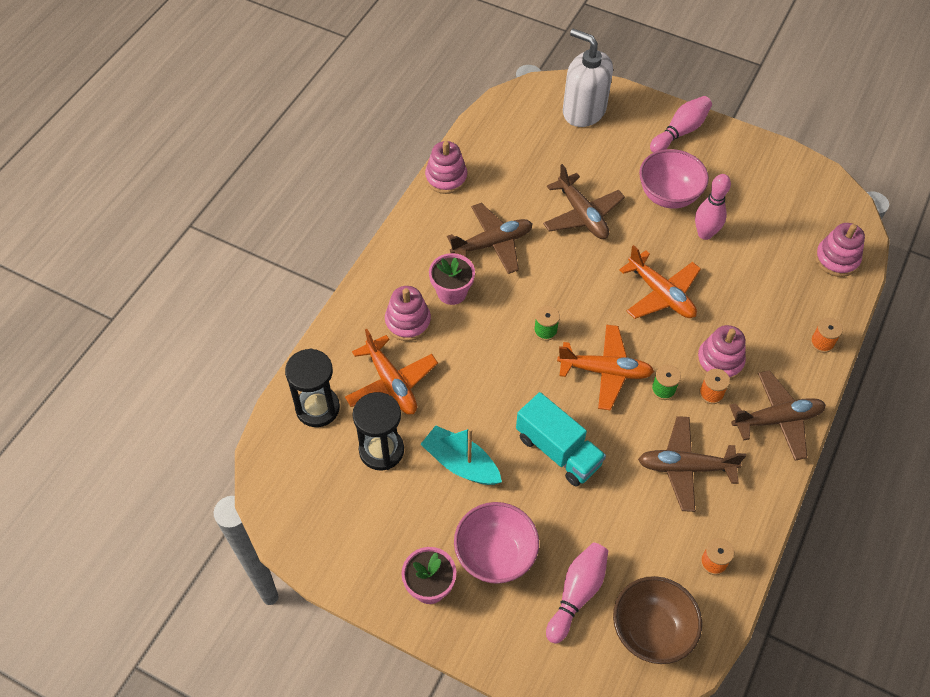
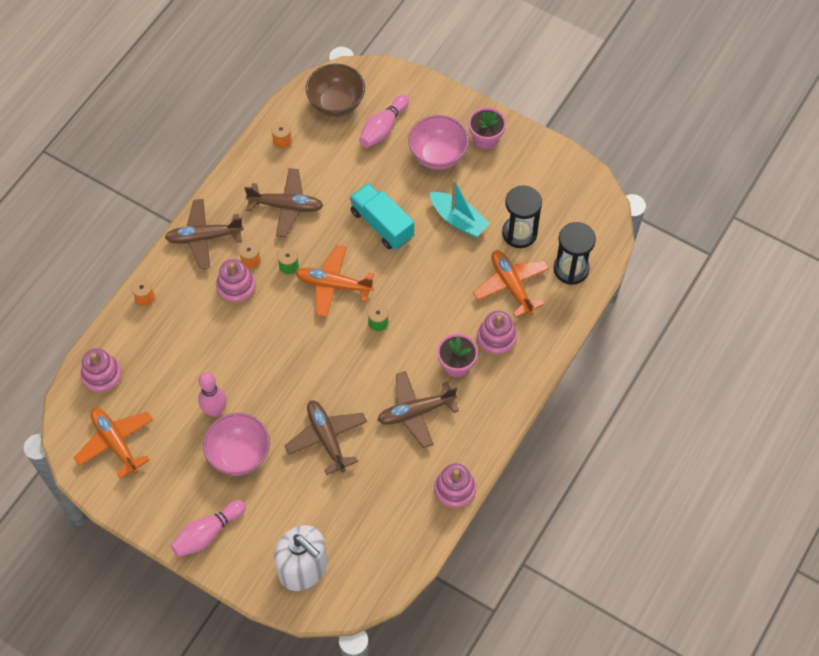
camera: 175 degrees left, 5 degrees up
orange plane [619,245,701,319] -> orange plane moved to [74,408,153,479]

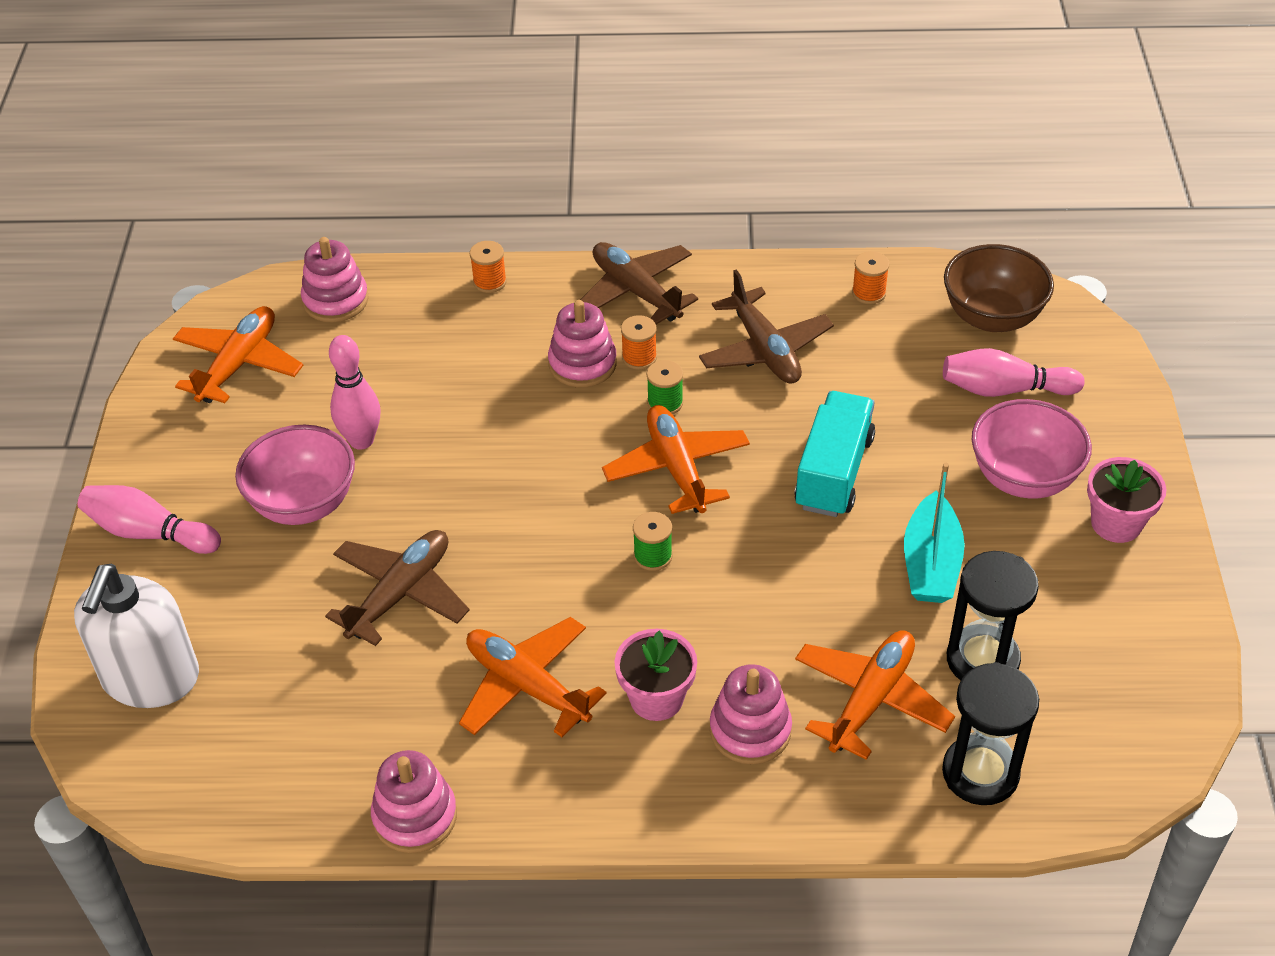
camera: 60 degrees right, 15 degrees down
brown plane [378,371,459,448] -> orange plane [459,617,606,737]

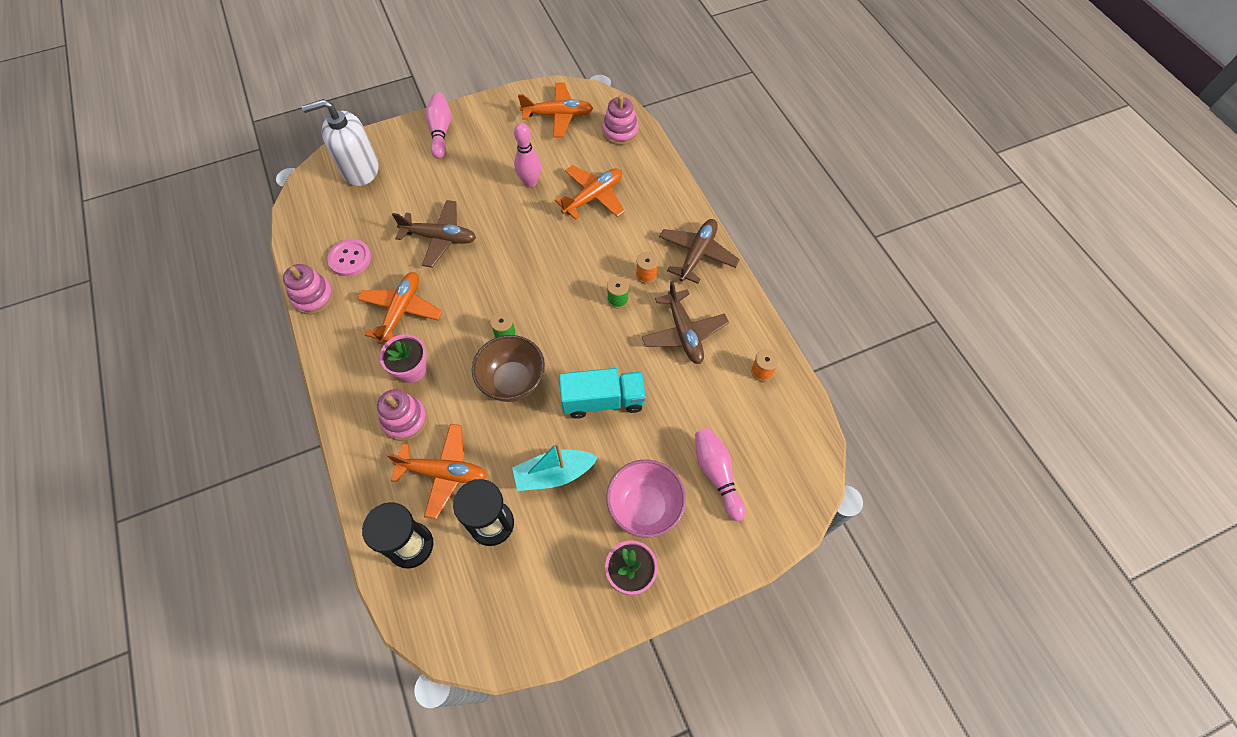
camera: 65 degrees right, 15 degrees up
pink bowl [235,425,355,525] -> none
orange spool [470,241,507,293] -> none
pink stacking toy [548,300,617,387] -> none
orange plane [602,405,750,514] -> orange plane moved to [555,165,625,220]
brown plane [699,269,834,384] -> brown plane turned 60 degrees counterclockwise [642,280,729,364]
brown bowl [944,244,1054,332] -> brown bowl moved to [472,335,545,402]
none -> pink button [327,239,371,276]

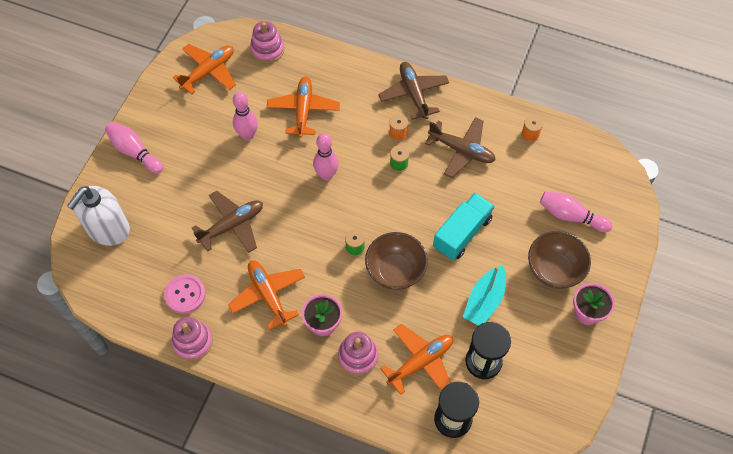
camera: 45 degrees left, 0 degrees up
pink bowl [606,460,686,538] -> brown bowl [528,231,591,289]
none -> pink bowling pin [313,133,339,180]

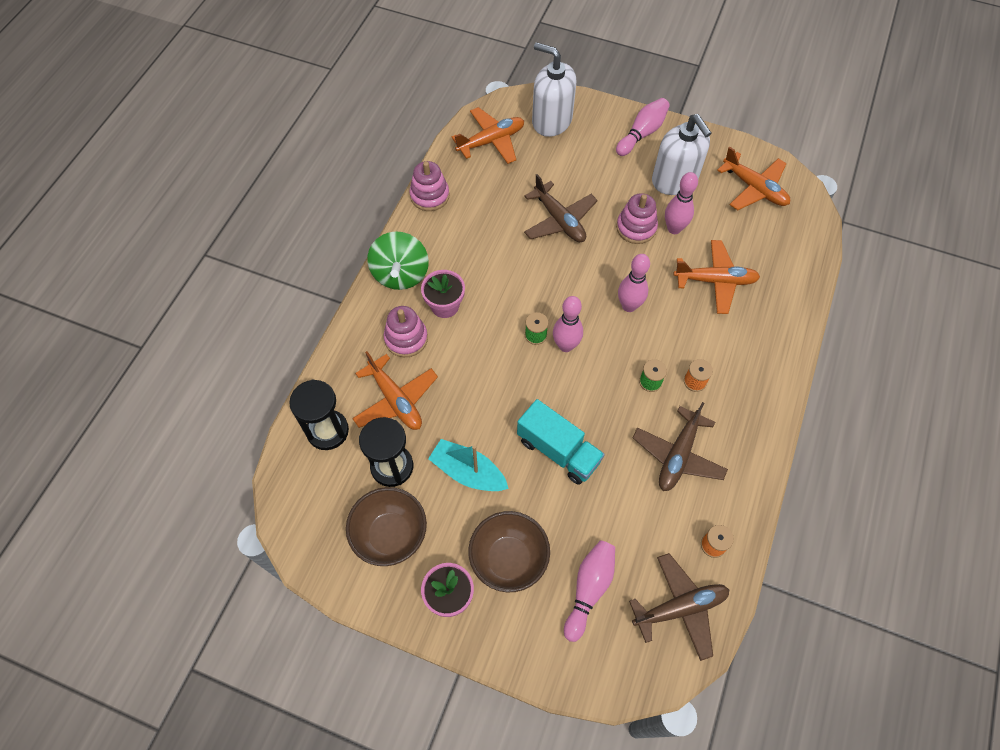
camera: 90 degrees right, 0 degrees up
pink button [164,274,206,314] -> none
orange plane [228,260,305,330] -> orange plane moved to [452,107,524,164]
pink stacking toy [250,21,284,63] -> pink stacking toy moved to [616,193,658,244]
brown bowl [365,232,428,290] -> brown bowl moved to [346,487,427,566]
brown plane [378,62,449,120] -> brown plane moved to [629,553,729,661]
none -> green spinning top [367,231,429,290]
none -> pink bowling pin [553,296,583,352]
none -> white soap dispenser [652,114,712,195]

